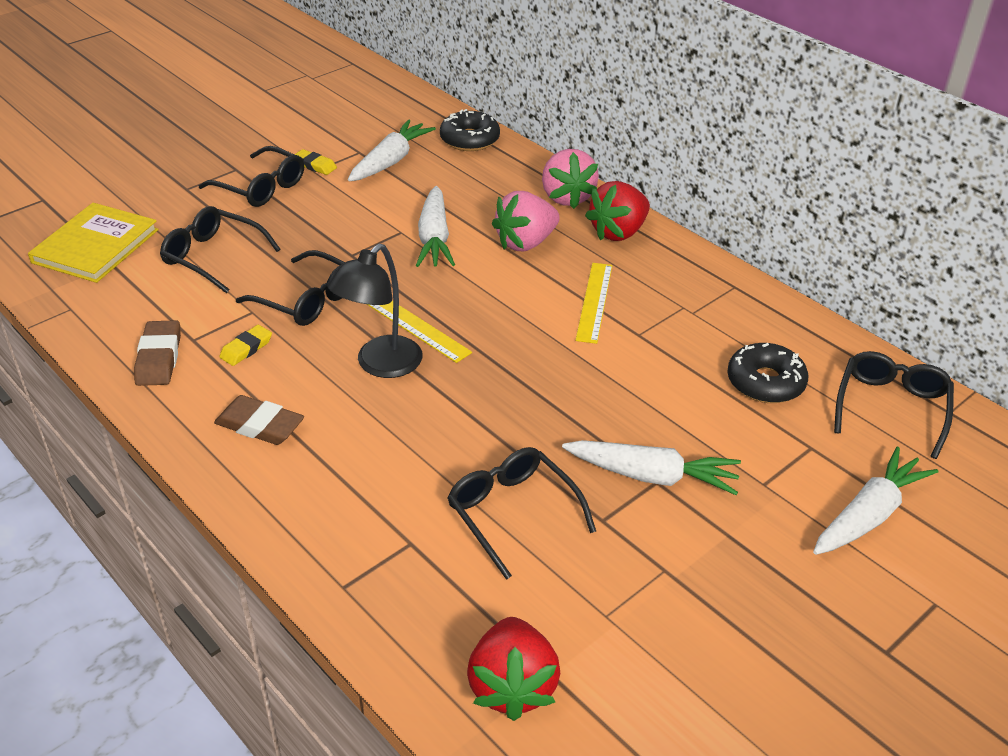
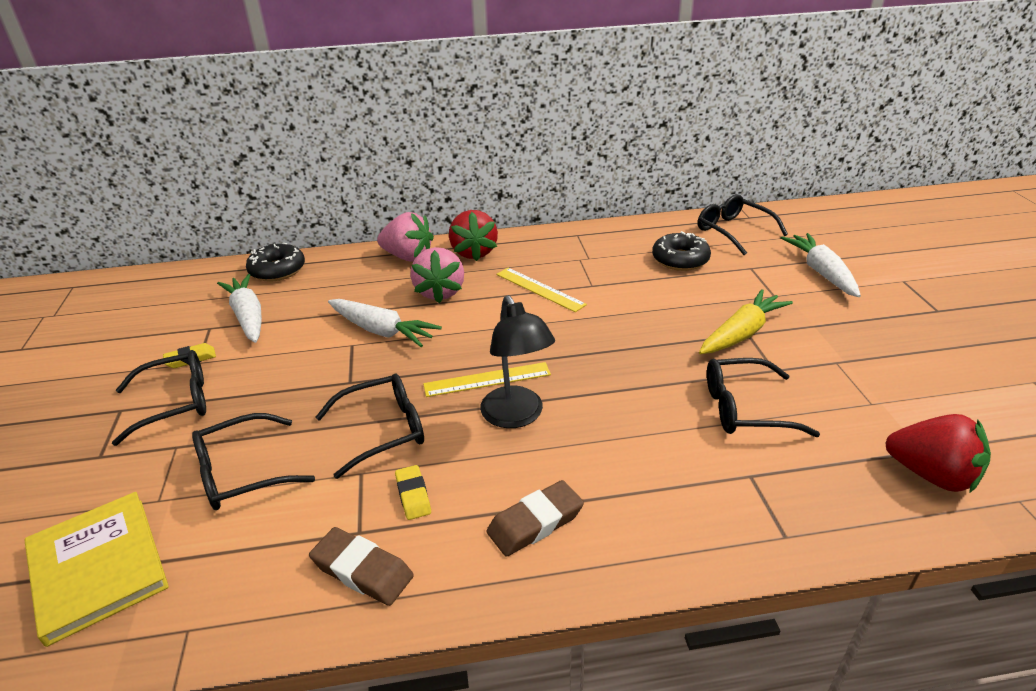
camera: 55 degrees left, 5 degrees down
white carrot [562,440,741,495] -> yellow carrot [699,289,793,354]

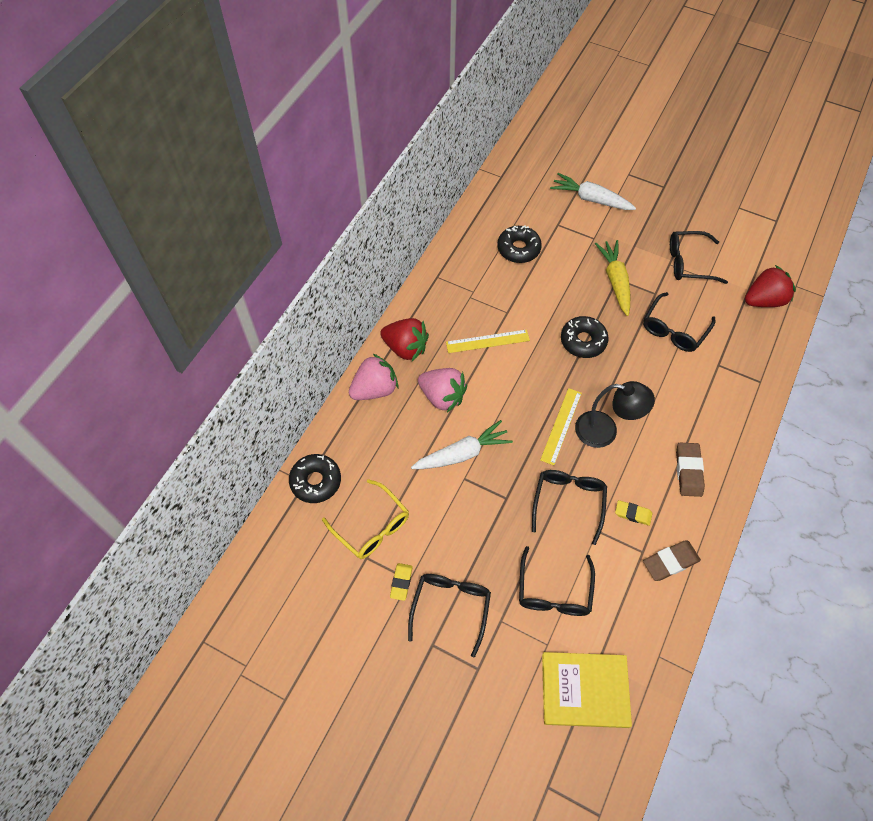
camera: 55 degrees left, 25 degrees up
white carrot [217,274,262,343] -> yellow glasses [322,479,409,559]
black glasses [698,194,788,255] -> black glasses moved to [670,231,728,284]
none -> black donut [561,316,609,358]

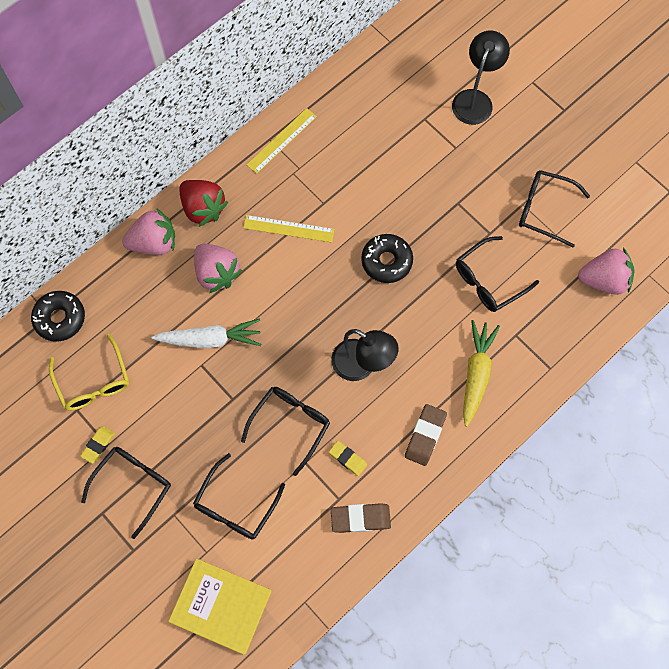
camera: 20 degrees right, 10 degrees up
black donut [497,225,542,263] -> none
yellow ruler [540,388,582,465] -> yellow ruler moved to [247,108,317,174]
white carrot [550,173,636,210] -> black lamp [452,31,510,125]
yellow carrot [595,240,630,316] -> yellow carrot moved to [463,320,500,427]
red strawberry [745,265,796,307] -> pink strawberry [578,248,634,295]

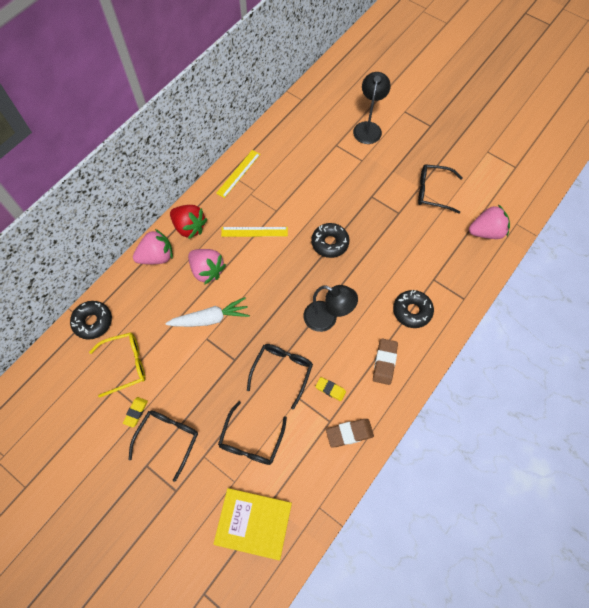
camera: 10 degrees left, 5 degrees down
yellow glasses [49,334,129,411] -> yellow glasses turned 75 degrees counterclockwise [89,332,145,398]
black glasses [456,236,539,312] -> none
yellow carrot [463,320,500,427] -> black donut [393,290,434,328]

